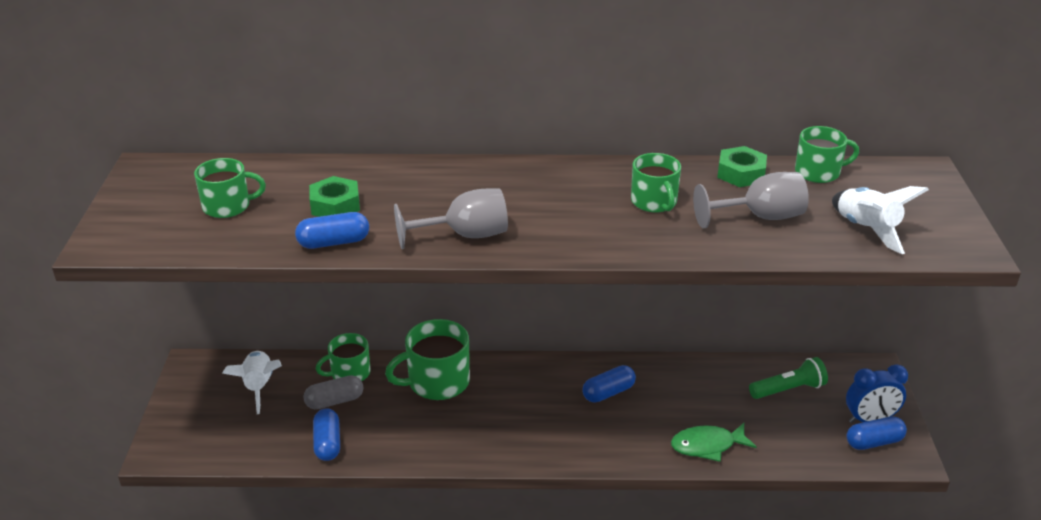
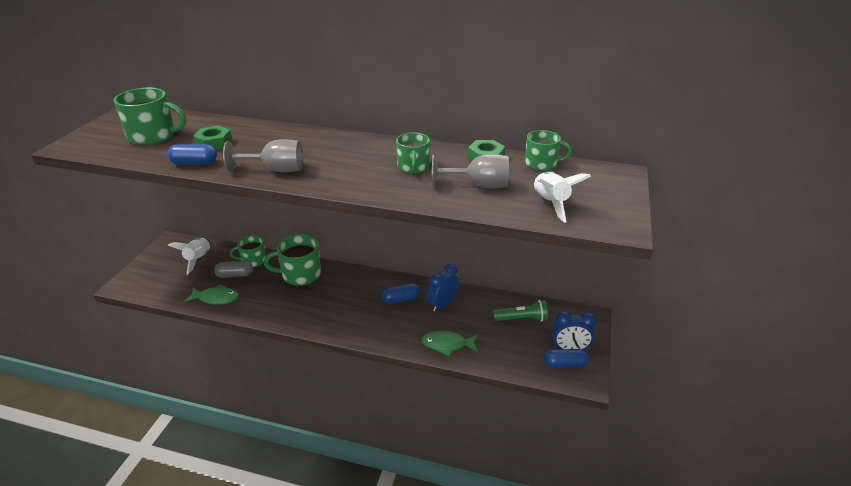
camera: 15 degrees right, 0 degrees up
green mug [194,158,266,218] -> green mug [114,88,186,145], size x1.55
blue capsule [313,409,340,461] -> green fish [184,284,239,305]
none -> blue clock [427,264,459,312]

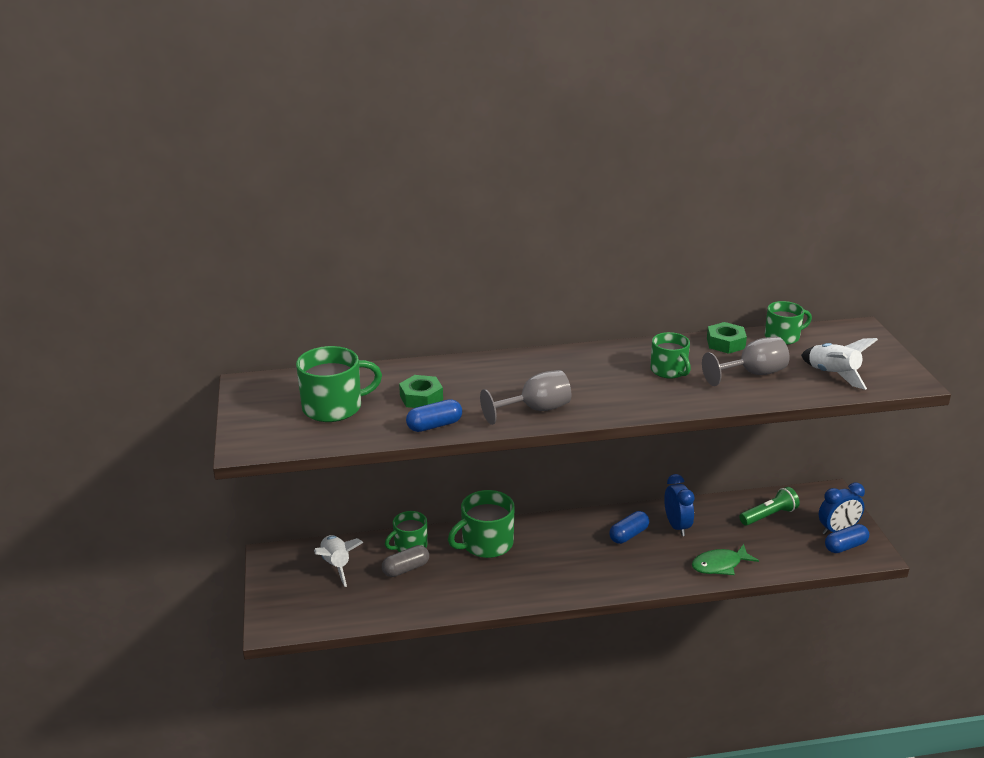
camera: 25 degrees left, 5 degrees down
green fish [184,284,239,305] -> none
blue clock [427,264,459,312] -> blue clock turned 150 degrees clockwise [664,474,695,536]

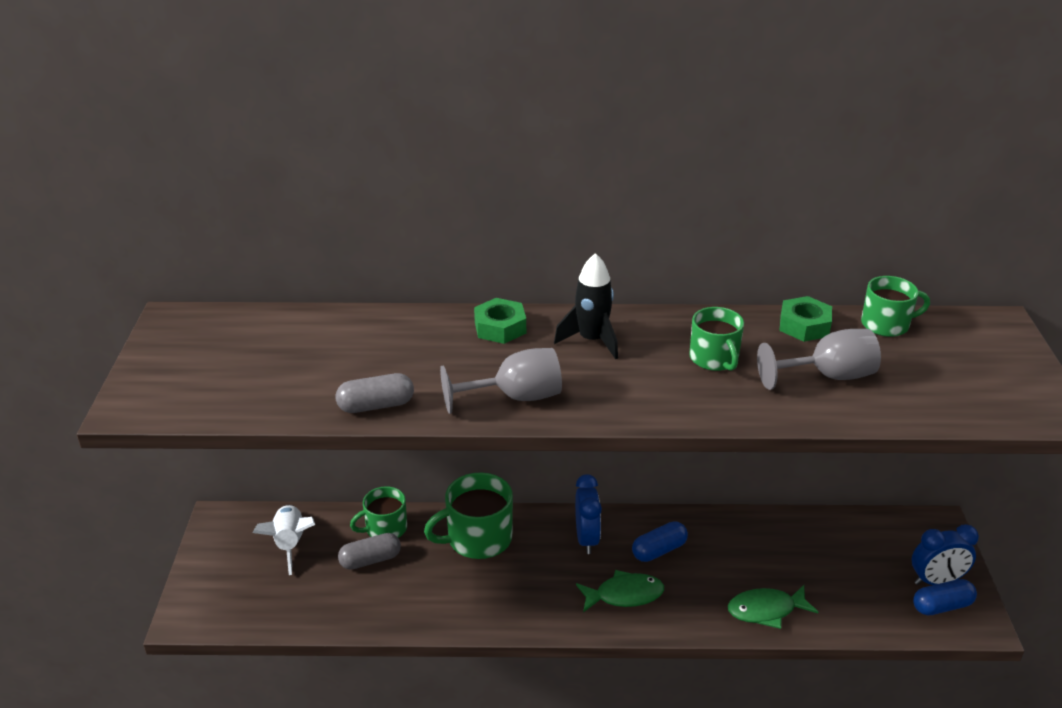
camera: 10 degrees right, 5 degrees up
green mug [296,346,382,422] -> none
green nut [399,375,443,408] -> green nut moved to [474,298,526,344]
blue capsule [406,399,462,432] -> grey capsule [336,373,414,413]
blue clock [664,474,695,536] -> blue clock moved to [575,474,602,554]
green flashlight [739,487,800,525] -> none
white rocket [801,338,878,390] -> none
none -> black rocket [554,253,618,359]
none -> green fish [576,570,664,612]

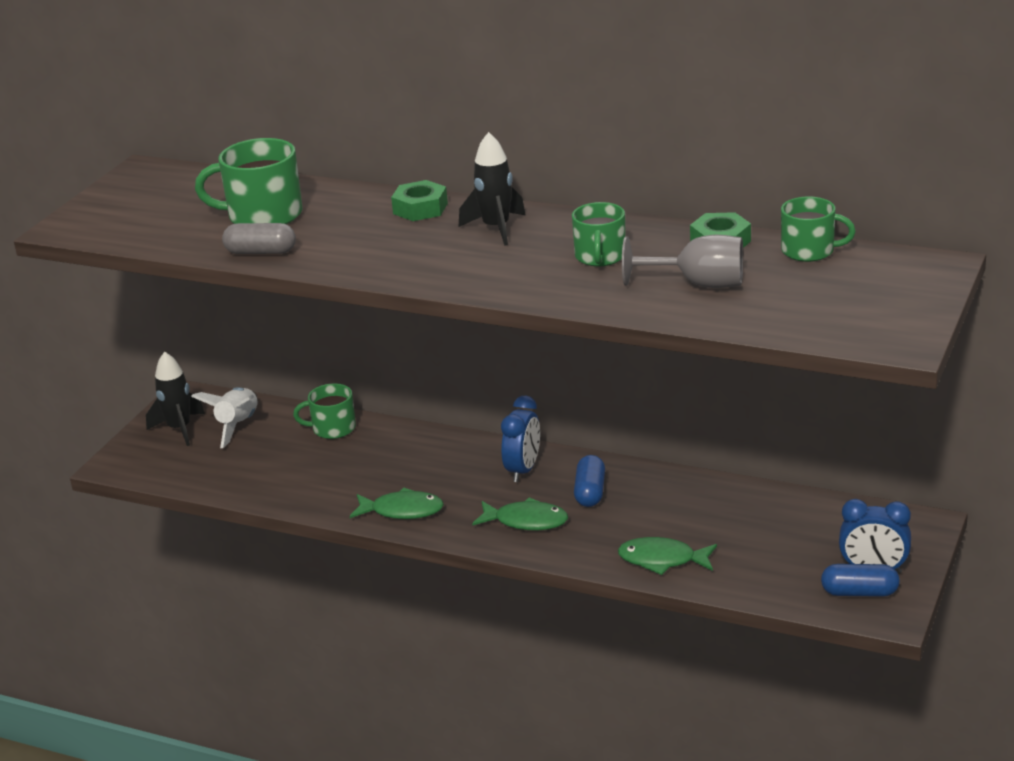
camera: 25 degrees right, 5 degrees down
grey capsule [338,533,401,570] -> none
green mug [424,472,513,559] -> green mug moved to [195,138,303,224]
grey goblet [440,348,562,414] -> none
blue capsule [632,521,688,562] -> blue capsule turned 75 degrees counterclockwise [574,455,605,507]
none -> black rocket [146,352,205,446]
none -> green fish [350,487,444,519]

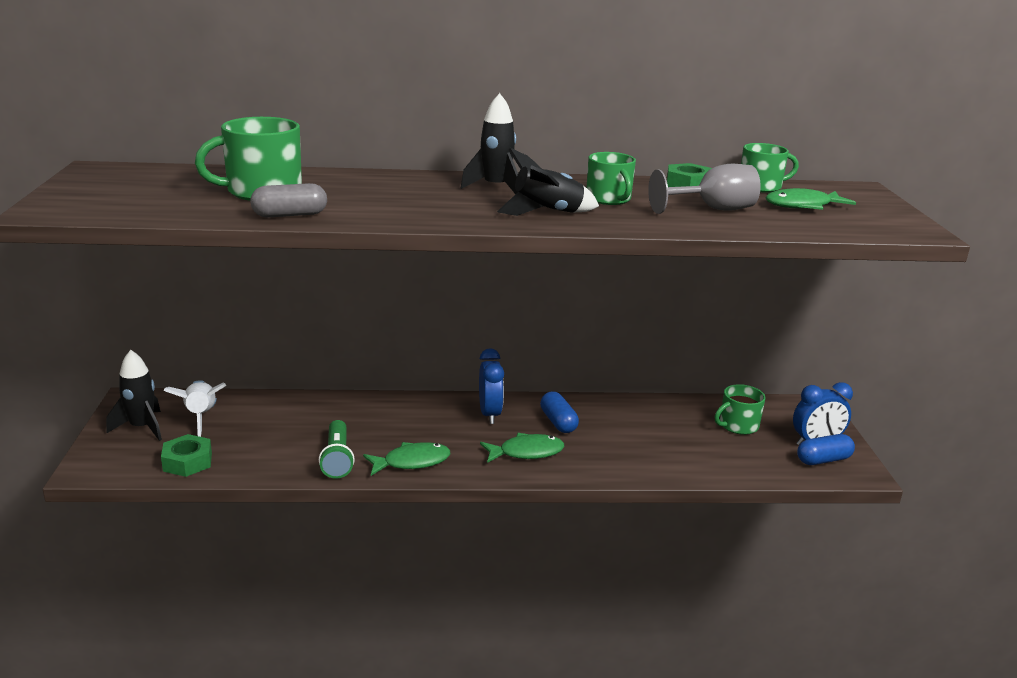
camera: 30 degrees left, 5 degrees down
green mug [293,383,356,439] -> green mug moved to [714,384,765,435]
green nut [391,180,448,221] -> green nut moved to [161,434,212,477]
green fish [618,537,717,575] -> green fish moved to [765,188,856,210]
none -> green flashlight [319,420,355,479]
none -> black rocket [497,148,599,216]

